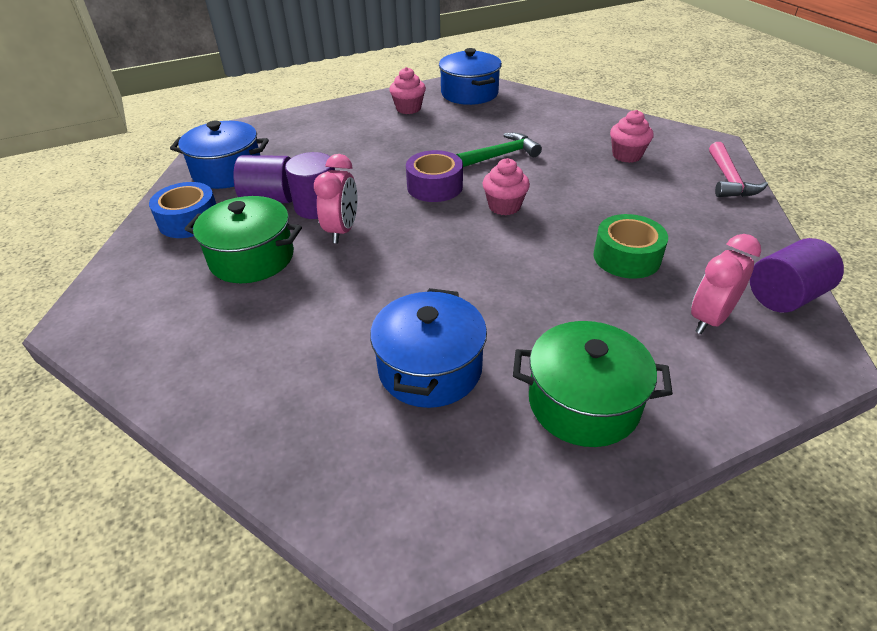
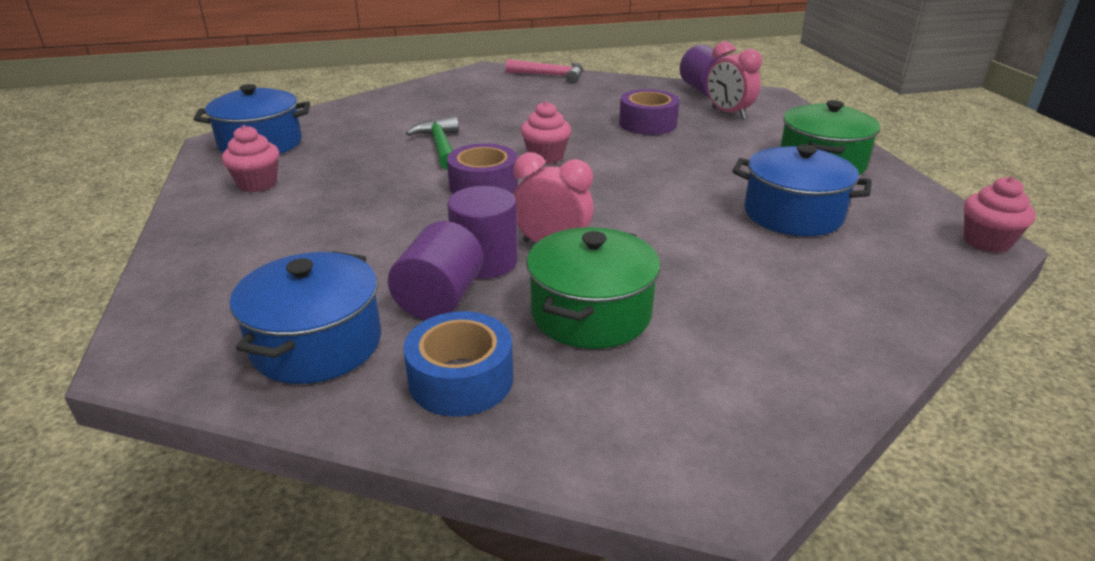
camera: 80 degrees left, 10 degrees down
green tape [593,214,668,279] -> purple tape [619,89,680,135]
pink cupcake [610,110,654,163] -> pink cupcake moved to [963,177,1035,253]

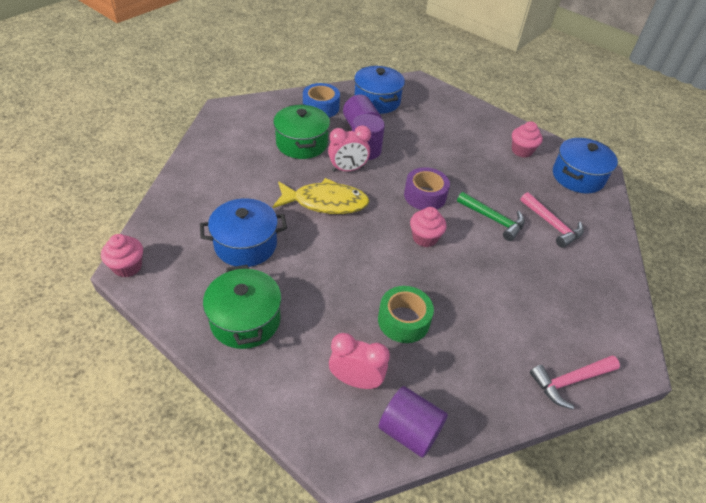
camera: 140 degrees right, 15 degrees up
purple tape [619,89,680,135] -> green tape [378,286,434,343]
none -> yellow fish [273,178,370,214]
none -> pink hammer [520,192,584,248]

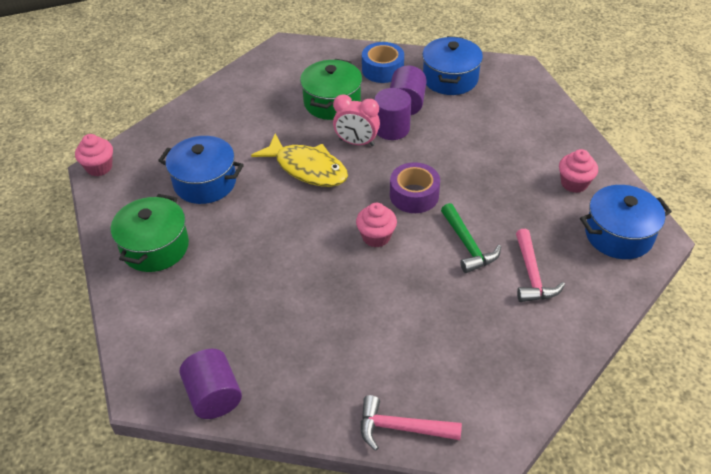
camera: 35 degrees right, 0 degrees up
pink clock [329,333,390,389] -> none
green tape [378,286,434,343] -> none

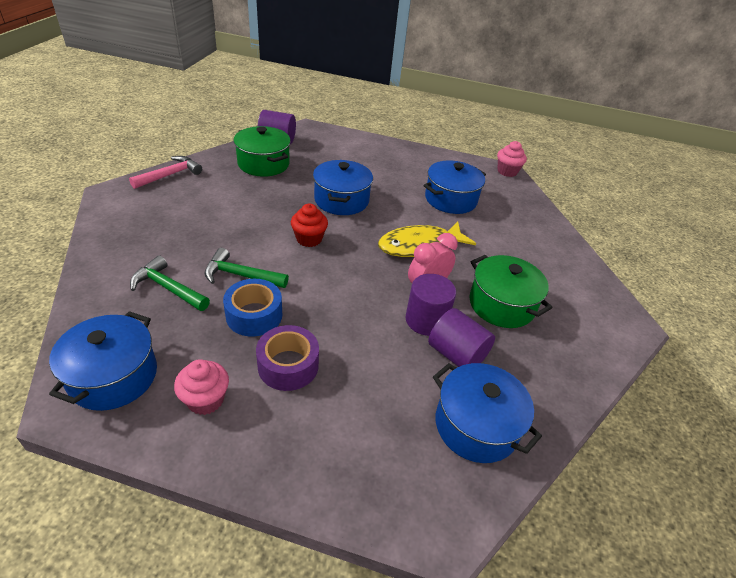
camera: 120 degrees right, 5 degrees down
green pot [111,194,189,272] -> green pot moved to [234,126,291,177]
pink cupcake [356,203,397,247] -> red cupcake [291,204,328,247]
blue tape [362,42,404,83] -> blue tape moved to [223,279,282,337]
purple tape [390,162,440,213] -> purple tape moved to [256,325,319,391]
pink hammer [516,229,565,302] -> green hammer [130,255,210,311]
none -> blue pot [313,160,373,215]

